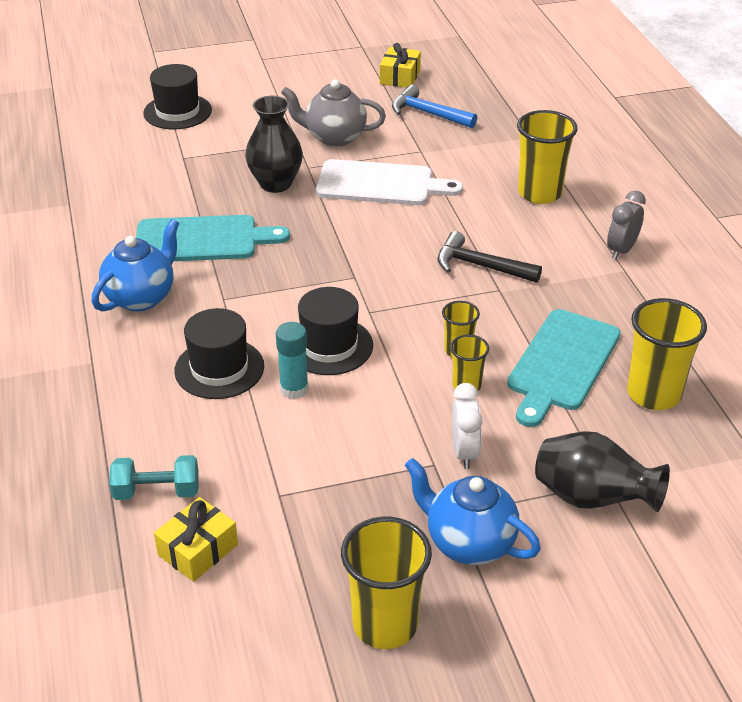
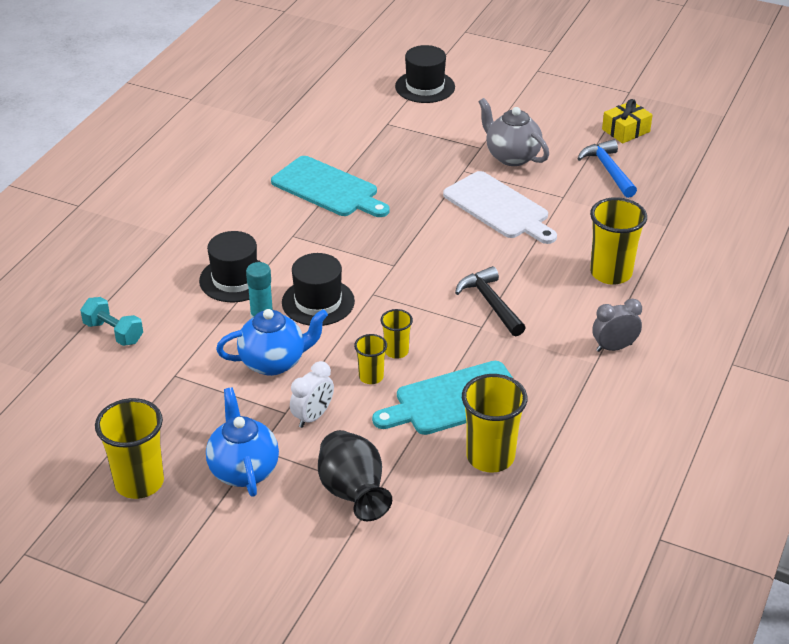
camera: 40 degrees right, 0 degrees up
blue teapot [91,219,179,312] -> blue teapot moved to [216,309,328,376]
yellow gift [154,497,238,582] -> none
black vase [245,96,303,193] -> none

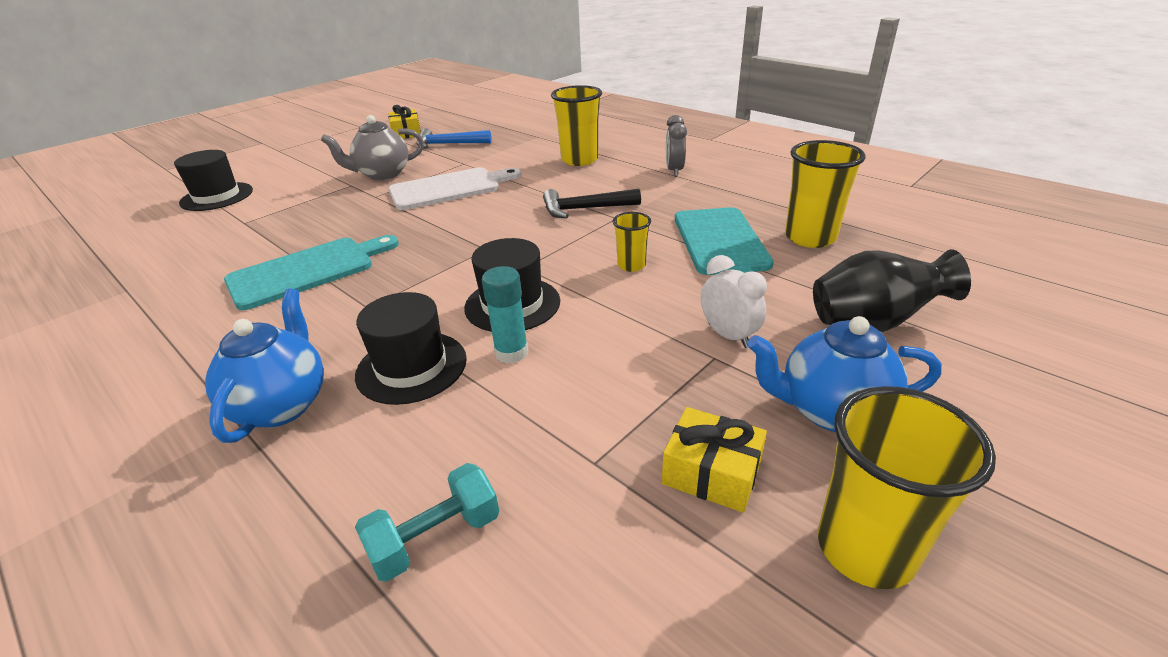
camera: 70 degrees left, 5 degrees down
blue teapot [216,309,328,376] -> blue teapot moved to [205,289,324,443]
yellow cup [354,334,387,384] -> none
none -> yellow gift [662,407,767,513]

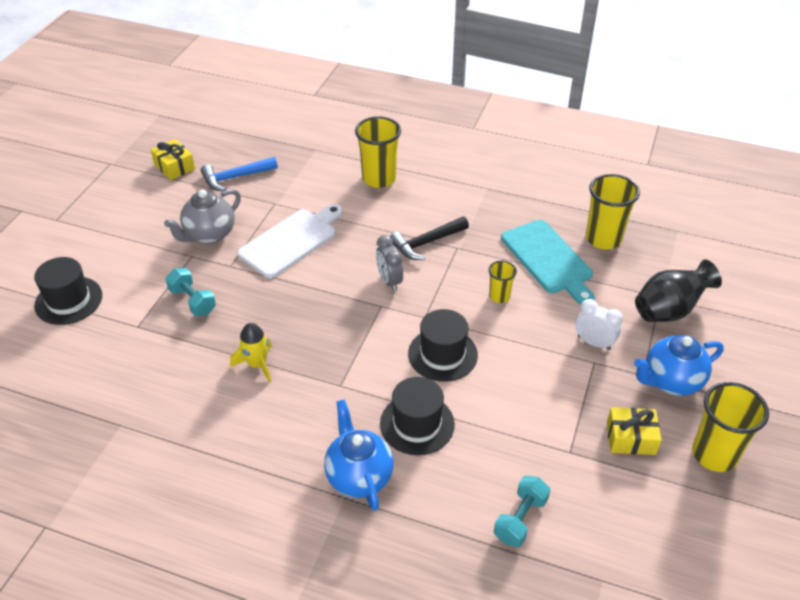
camera: 25 degrees left, 10 degrees up
turquoise cutting board [224,235,399,310] -> yellow rocket [230,323,272,383]
turquoise glue stick [482,266,529,363] -> none
grey clock [666,115,687,177] -> grey clock moved to [376,235,403,291]
none -> turquoise dumbbell [165,268,216,316]

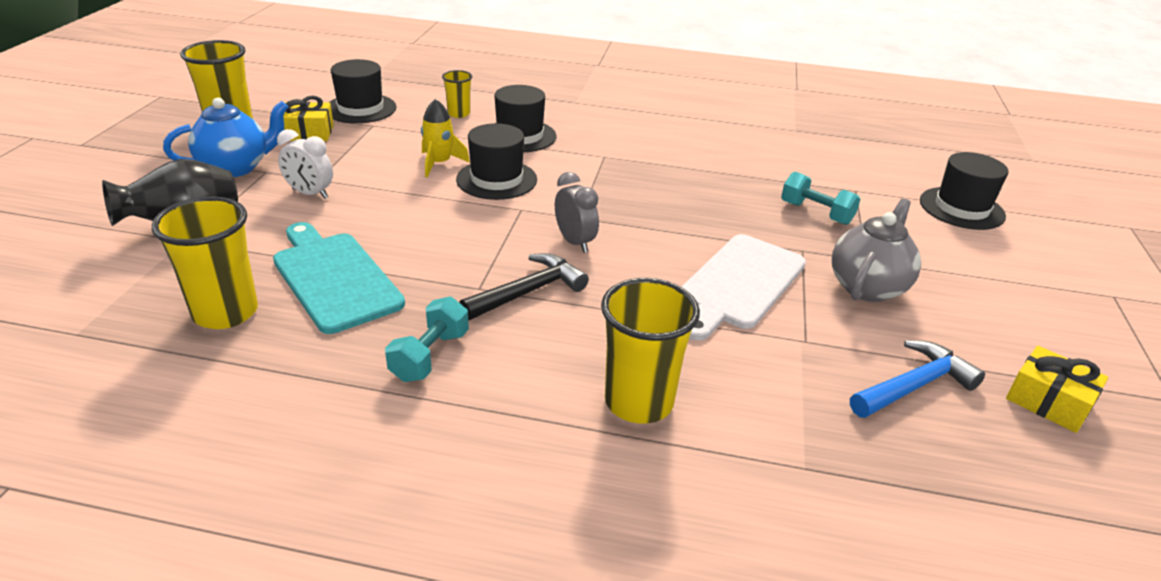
camera: 170 degrees right, 10 degrees down
yellow rocket [230,323,272,383] -> yellow rocket moved to [421,99,470,177]
blue teapot [324,399,393,511] -> none
yellow cup [489,261,517,303] -> yellow cup moved to [442,70,472,118]
turquoise dumbbell [494,476,550,547] -> turquoise dumbbell moved to [385,296,469,382]
none -> black hat [328,59,397,123]

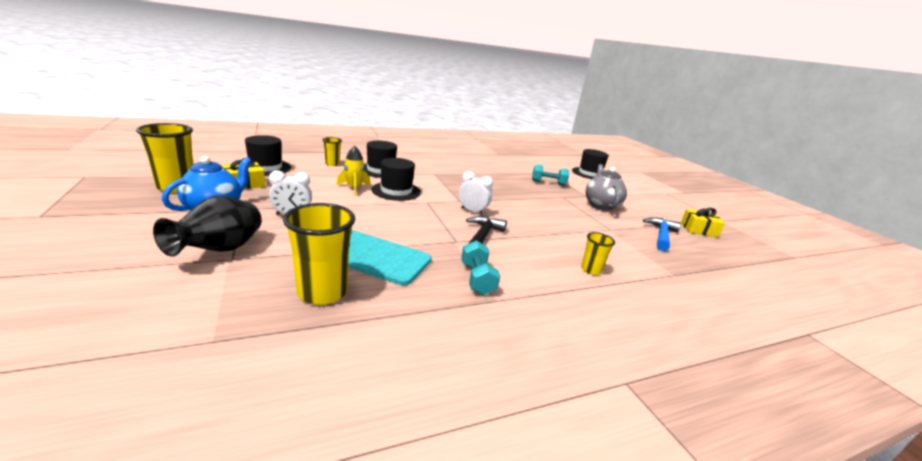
camera: 35 degrees left, 10 degrees down
grey clock [555,172,599,253] -> white clock [459,171,493,215]
yellow cup [601,278,700,424] -> yellow cup [581,232,615,275], size x0.54
white cutting board [682,234,806,341] -> none

